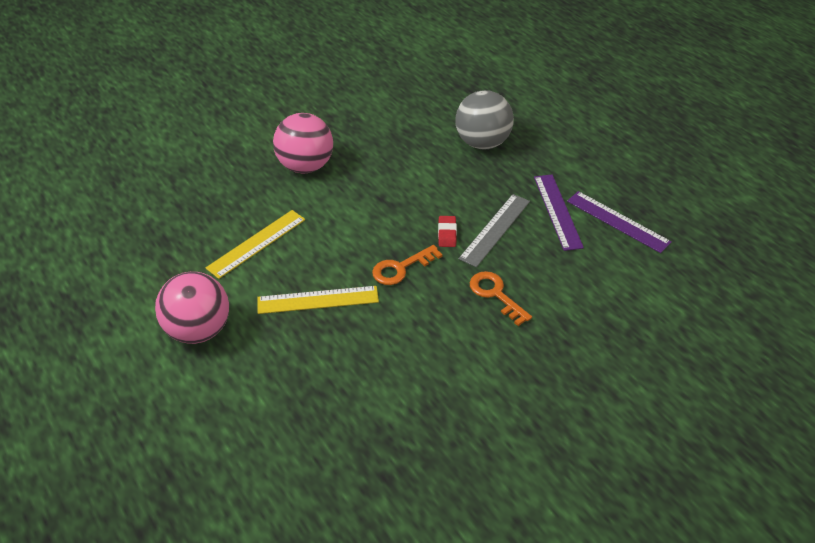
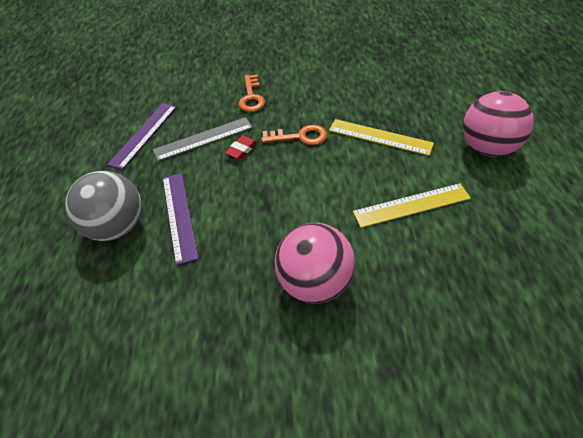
camera: 145 degrees left, 5 degrees up
purple ruler [567,191,672,253] -> purple ruler moved to [163,173,199,265]

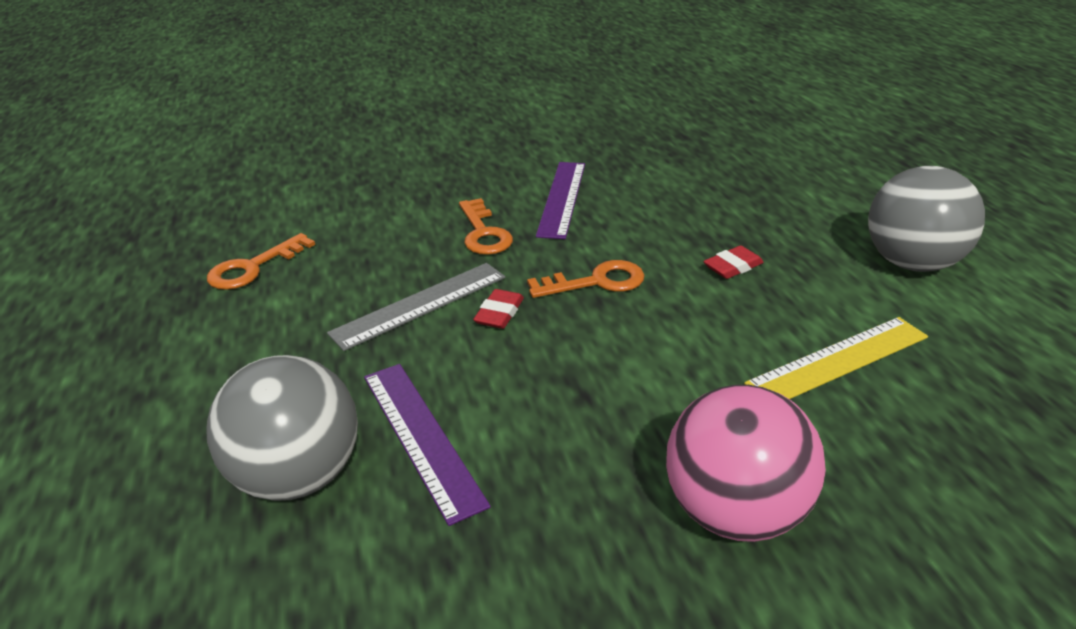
camera: 15 degrees left, 15 degrees down
purple ruler [107,103,177,170] -> purple ruler moved to [536,162,585,239]
yellow ruler [329,119,434,156] -> red eraser [703,246,764,279]
pink ball [463,91,534,157] -> grey ball [868,166,985,272]
none -> orange key [207,233,315,290]

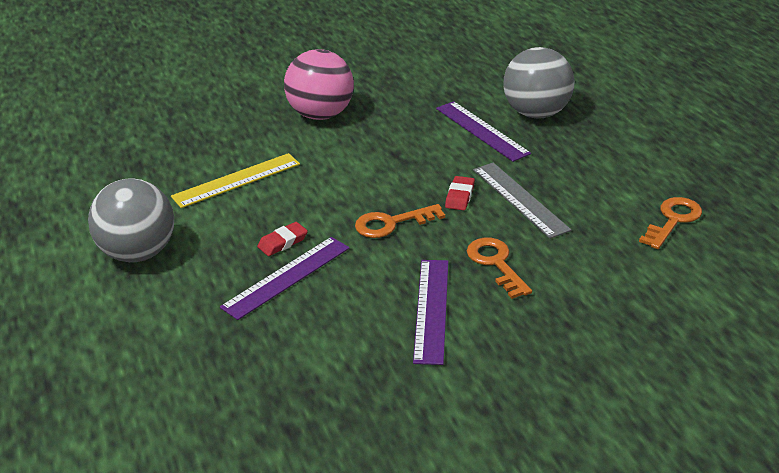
camera: 175 degrees right, 0 degrees up
grey ruler [327,263,505,351] -> grey ruler turned 75 degrees counterclockwise [473,163,571,239]
none -> purple ruler [220,237,350,320]

